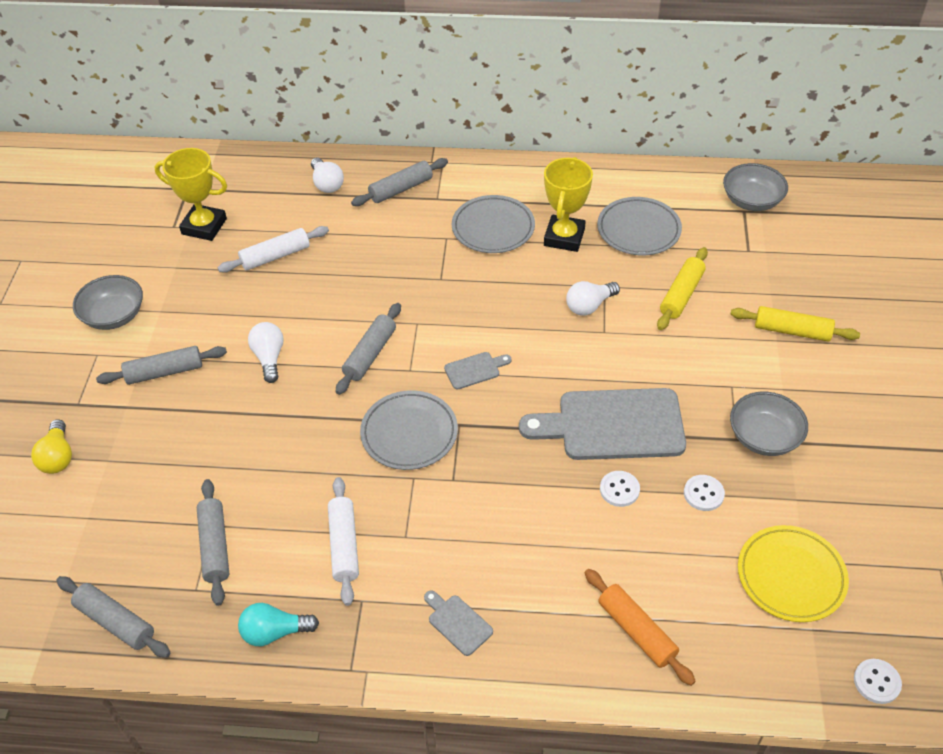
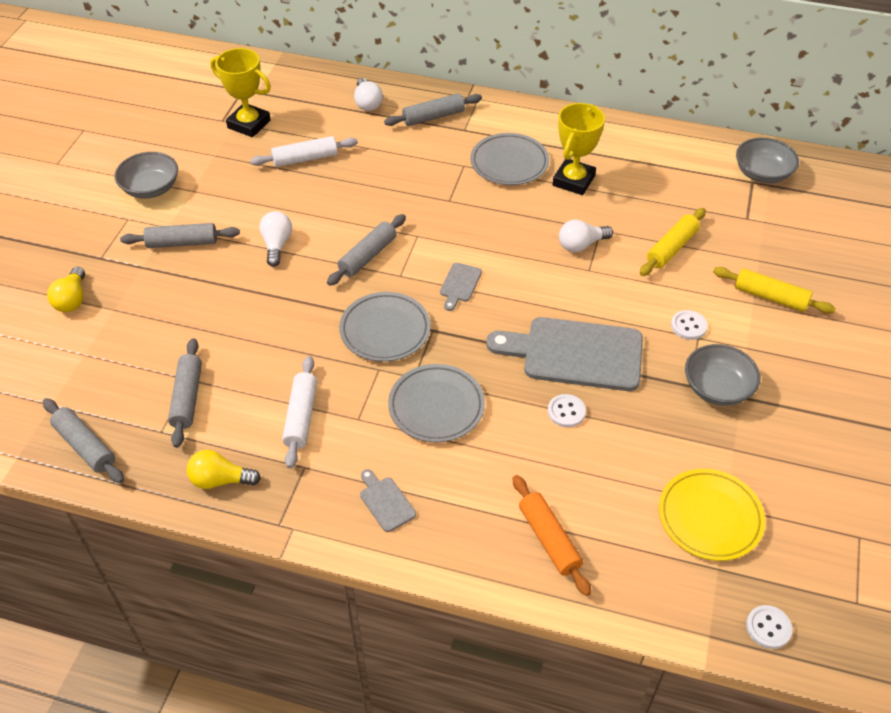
camera: 10 degrees right, 0 degrees up
turquoise light bulb [238,603,319,646] -> yellow light bulb [187,450,261,489]
grey cutting board [444,352,512,390] -> grey cutting board turned 120 degrees clockwise [440,263,482,311]
grey plate [597,197,682,255] -> grey plate moved to [388,364,485,443]
white button [684,475,725,511] -> white button moved to [671,310,708,340]

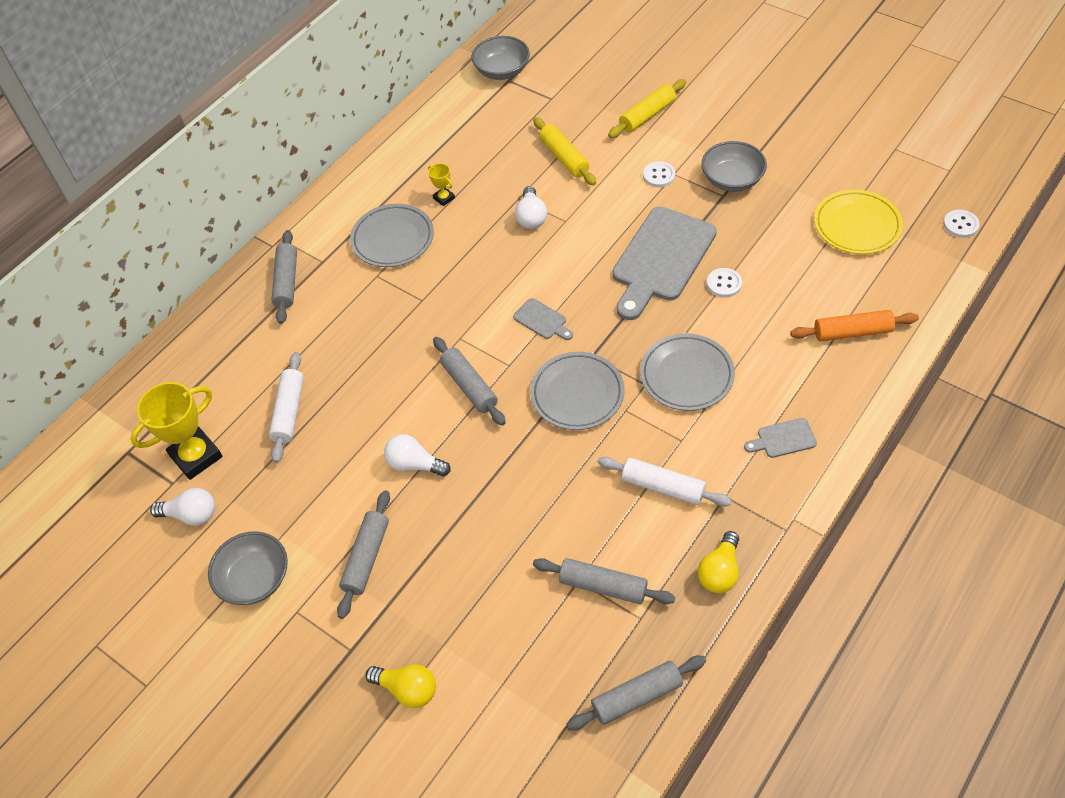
camera: 65 degrees left, 5 degrees up
white light bulb [354,78,383,111] -> white light bulb moved to [150,488,215,526]
yellow trophy [553,103,605,195] -> yellow trophy [428,163,455,206], size x0.47

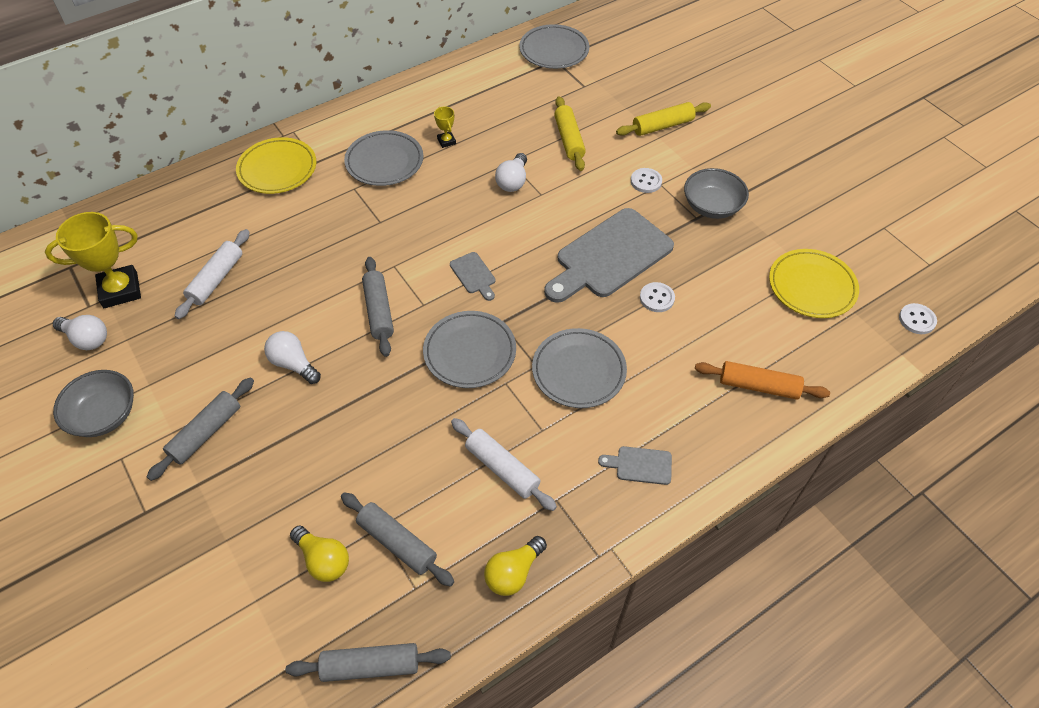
camera: 15 degrees right, 0 degrees up
grey rolling pin [271,230,297,324] -> yellow plate [236,137,316,194]
yellow light bulb [365,664,436,708] -> yellow light bulb moved to [290,526,349,582]
grey bowl [472,36,530,80] -> grey plate [519,24,590,69]

